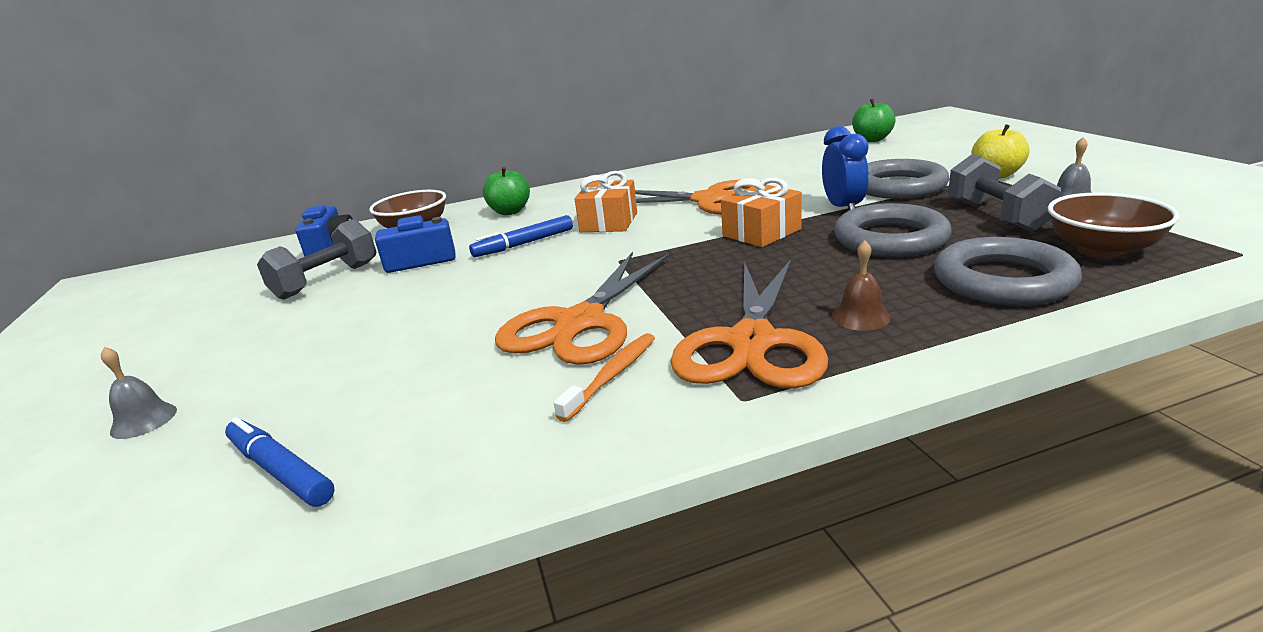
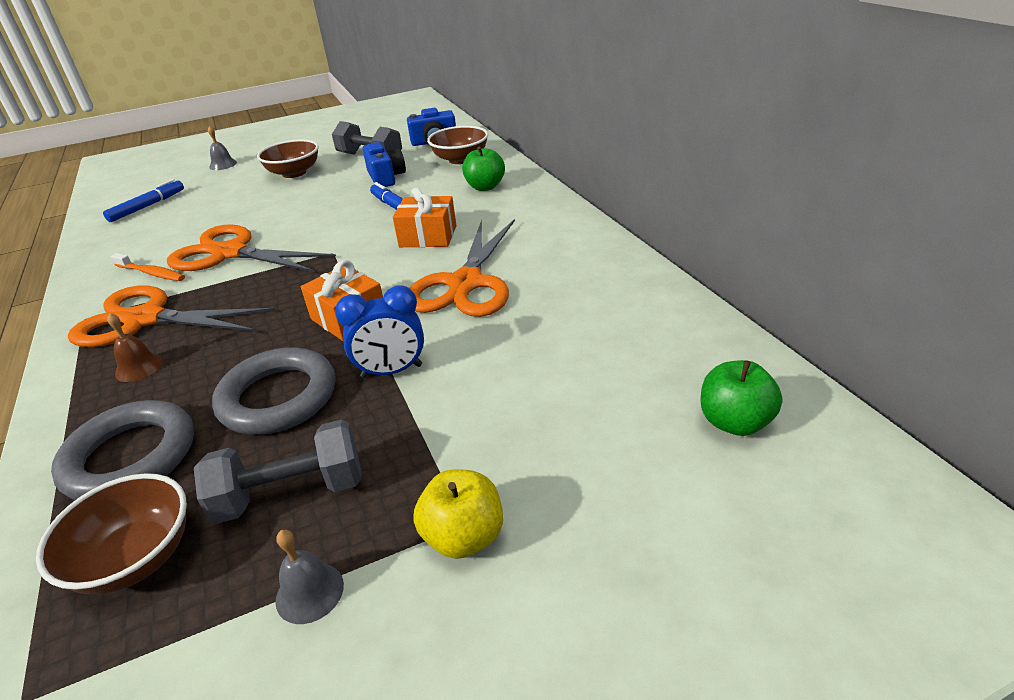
camera: 85 degrees right, 10 degrees up
grey ring [866,159,949,199] -> none
none -> brown bowl [257,139,319,178]

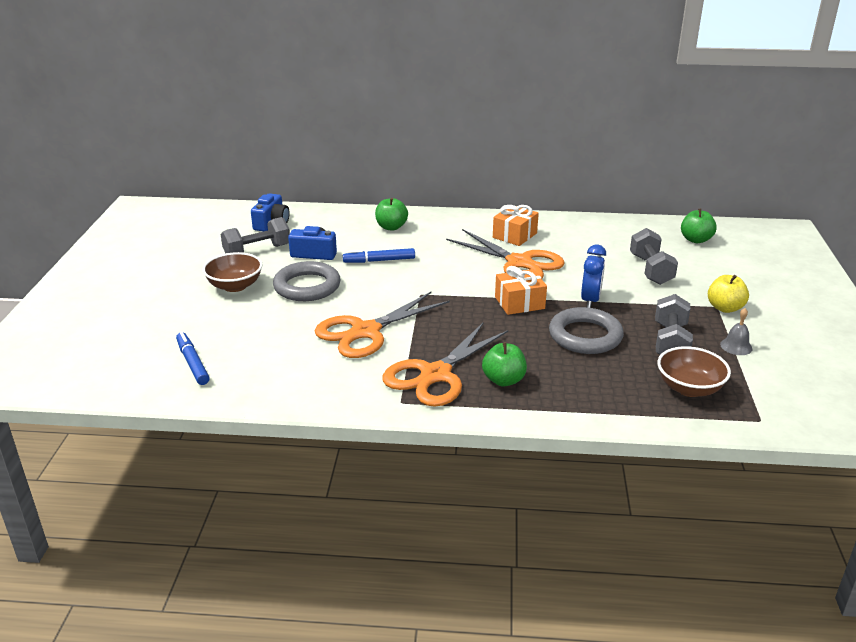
camera: 65 degrees left, 5 degrees down
grey ring [51,400,194,500] -> grey ring moved to [273,261,341,301]
brown bell [107,313,163,382] -> green apple [482,342,527,387]
orange toothbrush [111,253,185,281] -> none
grey bell [208,126,237,170] -> none
orange gift [393,187,456,247] -> orange gift moved to [493,205,539,246]
brown bowl [427,126,488,164] -> none
none -> grey dumbbell [630,228,678,285]

